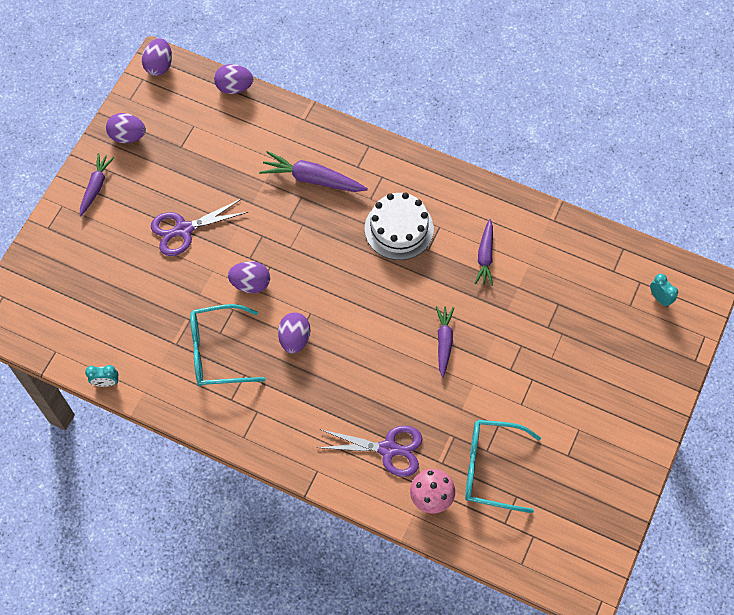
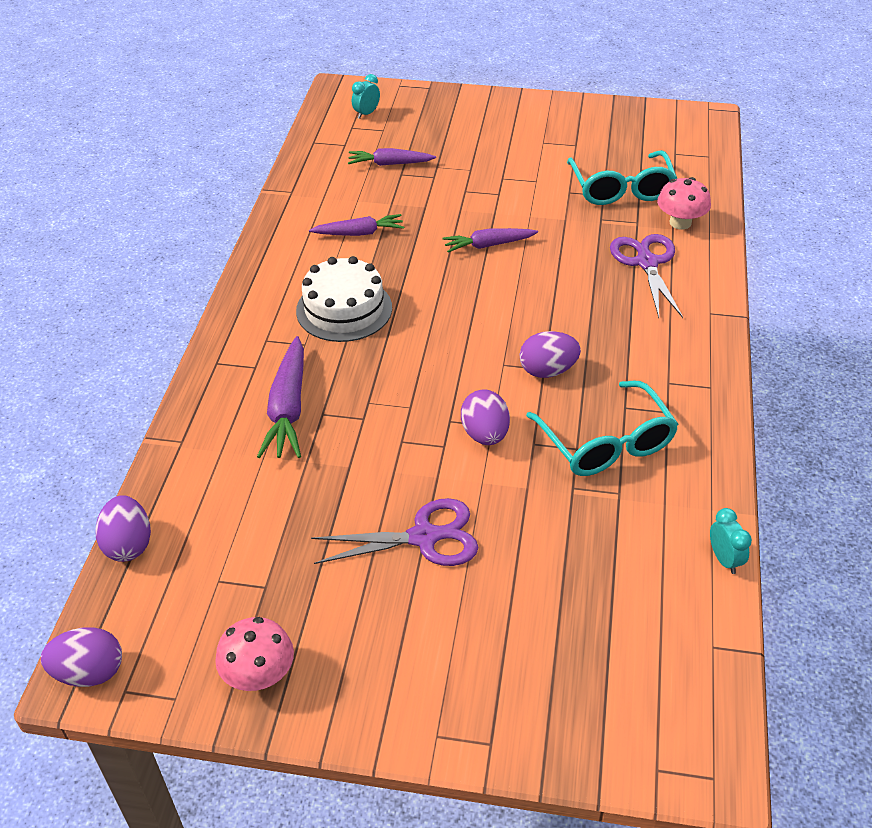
camera: 105 degrees left, 20 degrees down
purple carrot [80,153,115,216] -> purple carrot moved to [348,148,436,166]
purple egg [106,113,146,143] -> pink mushroom [215,617,294,691]
purple scissors [151,199,248,256] -> purple scissors turned 60 degrees counterclockwise [311,498,478,566]

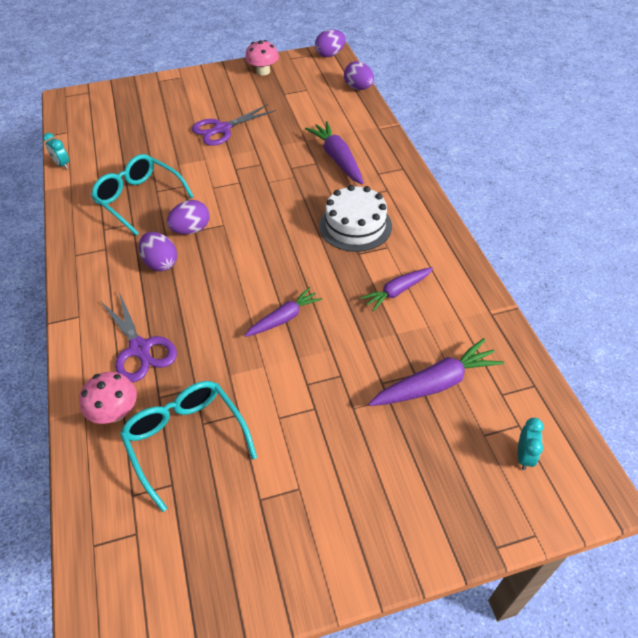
camera: 155 degrees right, 5 degrees up
purple carrot [348,148,436,166] -> purple carrot [368,338,504,406], size x1.52
purple egg [461,389,510,445] -> purple egg moved to [139,232,177,271]

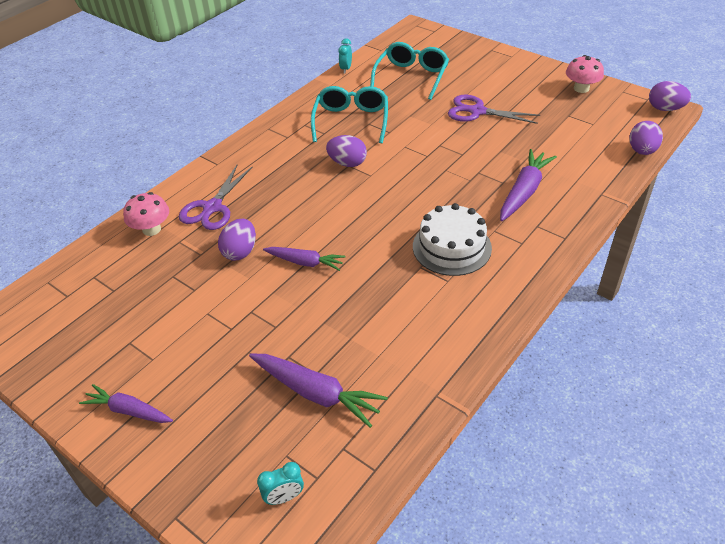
camera: 55 degrees right, 5 degrees down
turquoise glasses [120,381,257,512] -> turquoise glasses moved to [370,42,449,100]
purple egg [139,232,177,271] -> purple egg moved to [218,219,256,261]
purple carrot [361,267,433,311] -> purple carrot moved to [79,384,173,423]

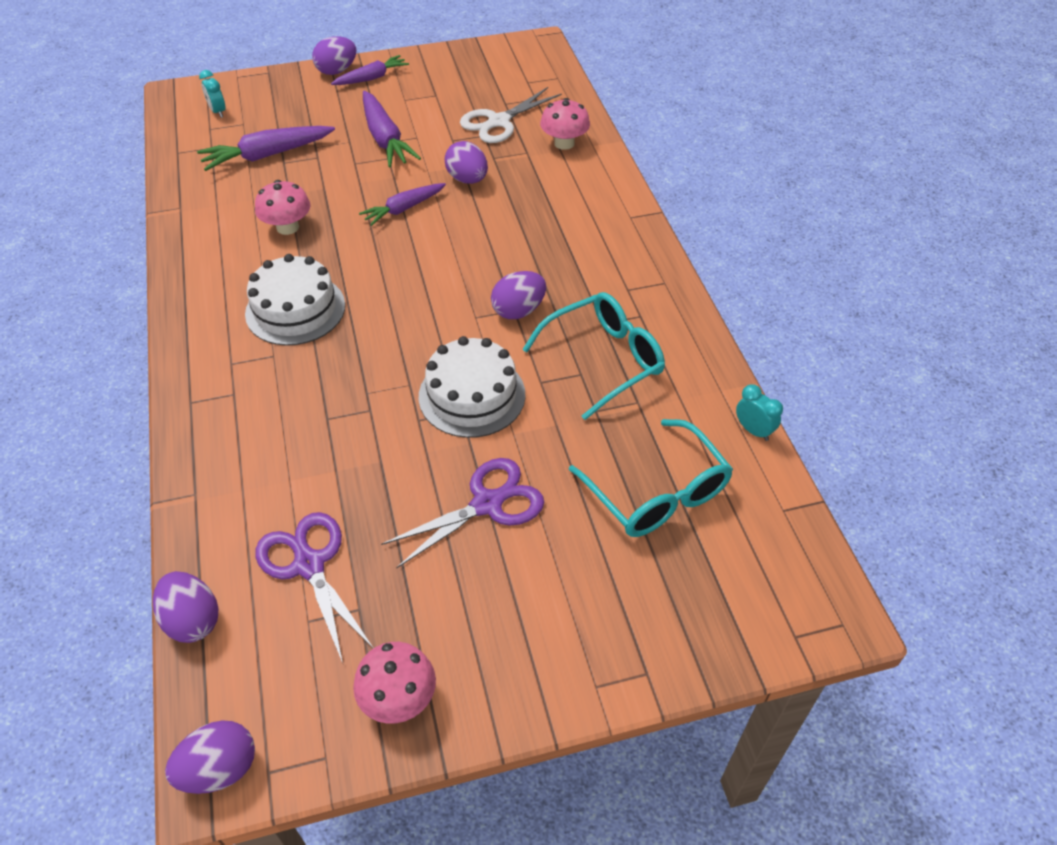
camera: 125 degrees right, 5 degrees up
purple scissors [179,165,253,230] -> purple scissors moved to [255,512,373,663]
turquoise clock [257,462,304,505] -> turquoise clock turned 45 degrees counterclockwise [199,70,225,118]
turquoise glasses [311,86,388,143] -> turquoise glasses turned 75 degrees counterclockwise [522,292,665,420]
purple carrot [500,149,557,221] -> purple carrot moved to [363,91,421,168]
none -> pink mushroom [255,180,311,235]
none -> purple egg [312,36,356,75]
none -> white cake [419,336,526,438]
none -> white scissors [460,87,562,143]

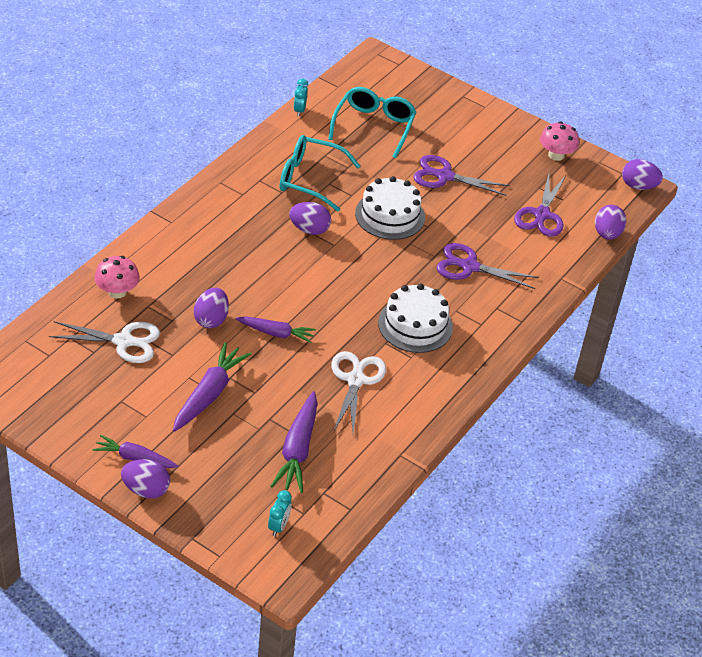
camera: 135 degrees left, 5 degrees down
purple carrot [197,126,335,171] -> purple carrot turned 75 degrees clockwise [271,391,317,493]
pink mushroom [255,180,311,235] -> white scissors [331,351,386,434]
none -> purple scissors [437,243,539,289]

